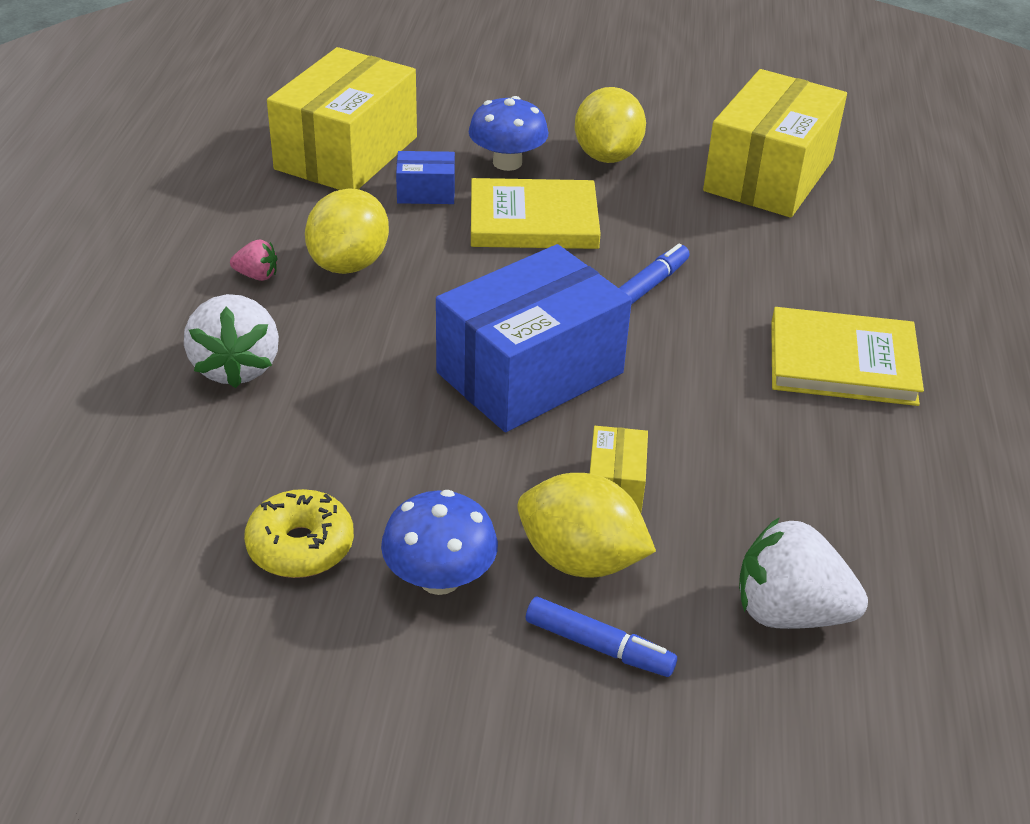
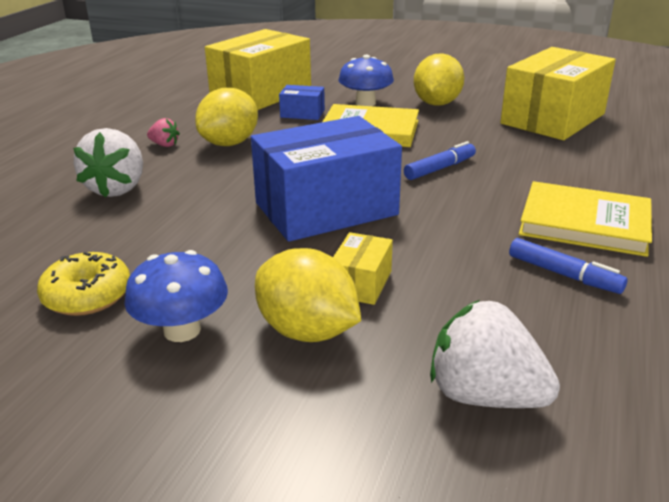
camera: 15 degrees right, 10 degrees down
blue marker [526,597,677,677] -> blue marker moved to [509,238,628,294]

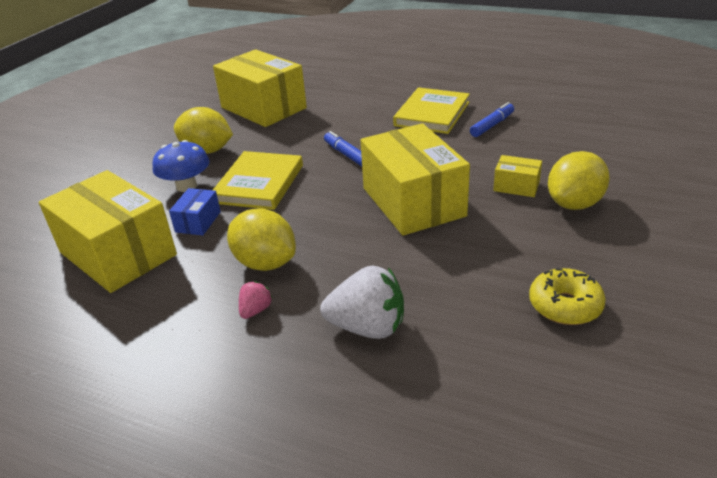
camera: 85 degrees left, 5 degrees up
blue mushroom [124,250,228,342] -> none
blue box [251,116,402,242] -> yellow box [361,123,470,236]
white strawberry [430,300,560,408] -> none

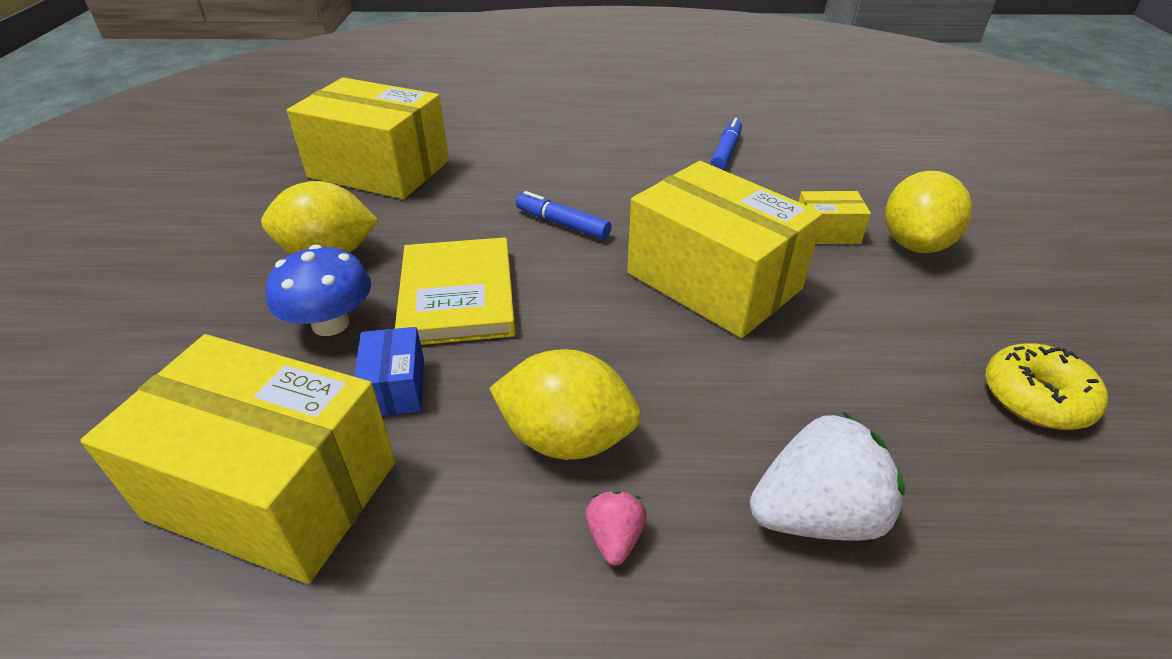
camera: 25 degrees left, 5 degrees up
yellow book [393,87,470,134] -> none

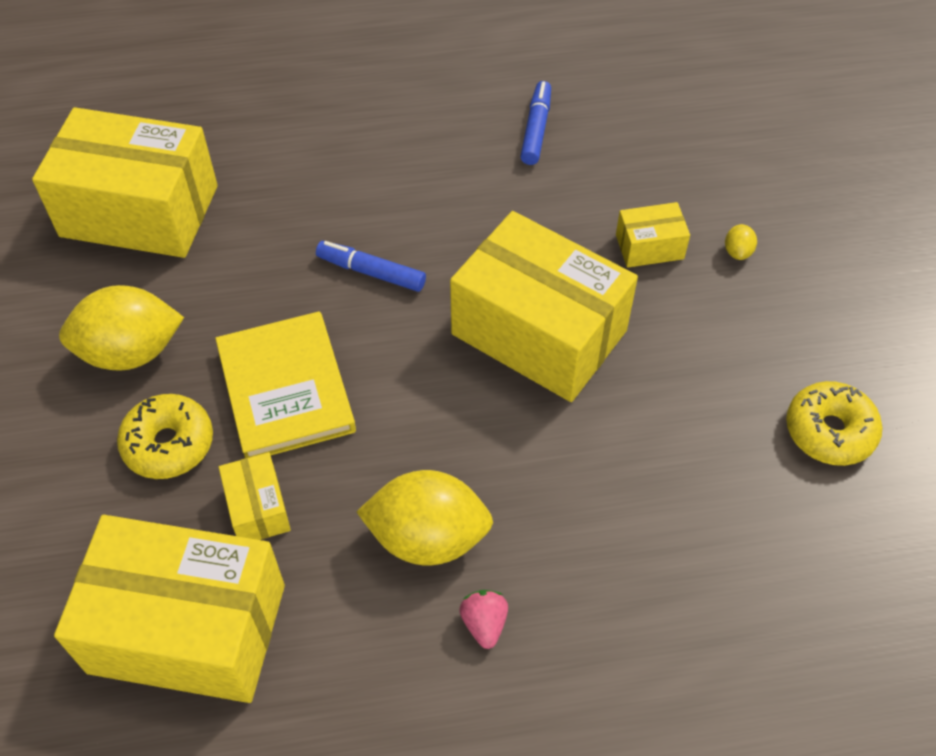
camera: 10 degrees left, 15 degrees up
blue mushroom [266,244,371,336] -> yellow donut [117,394,213,479]
blue box [354,327,424,416] -> yellow box [219,452,291,540]
white strawberry [750,412,905,541] -> none
yellow lemon [885,171,972,253] -> yellow lemon [725,224,757,260], size x0.40

